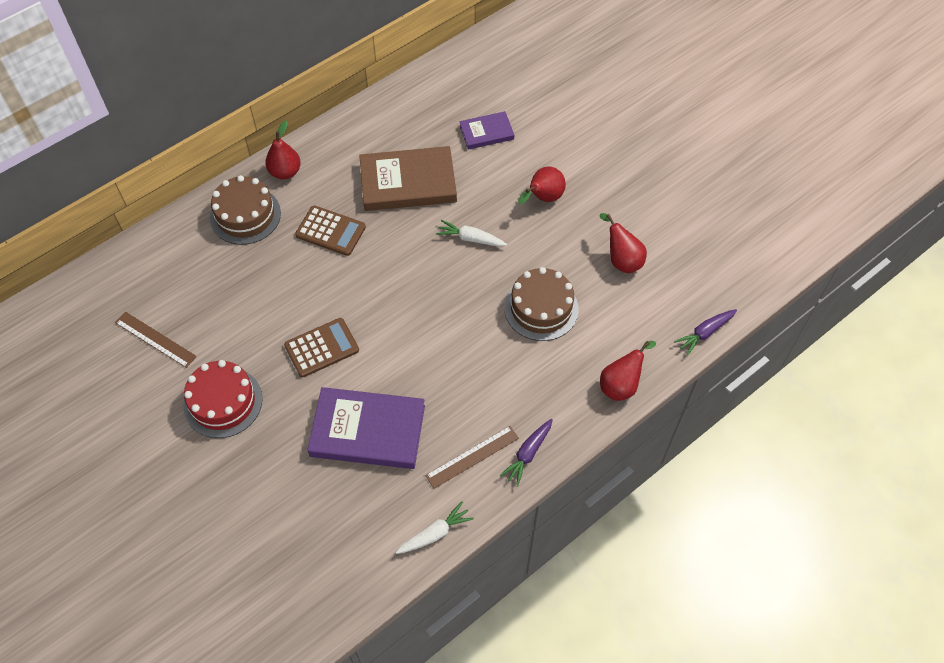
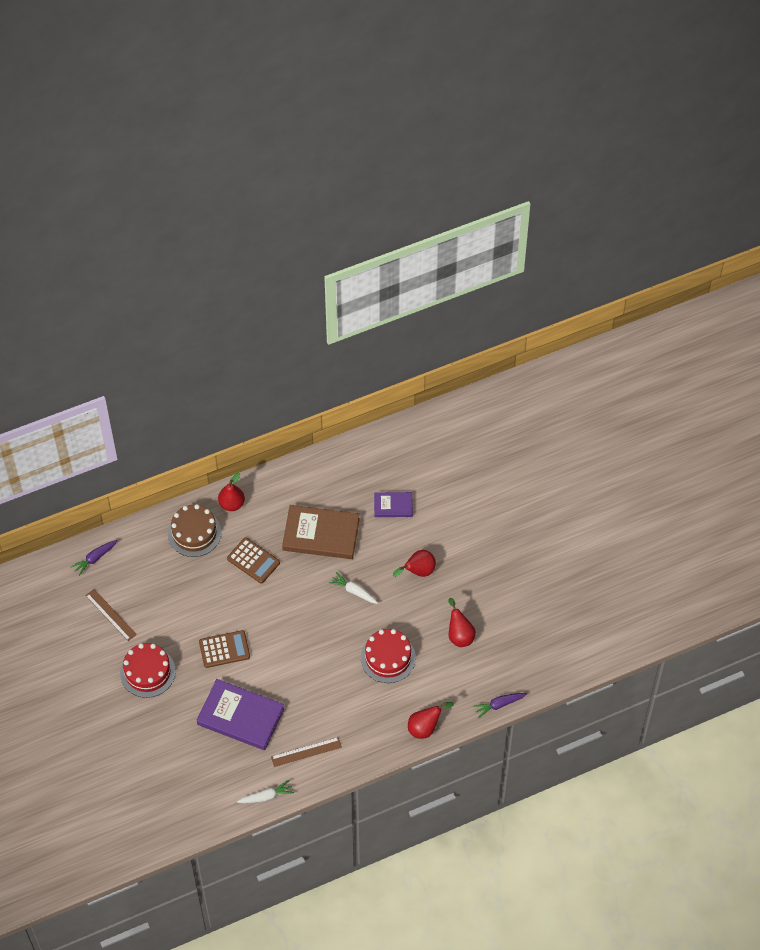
camera: 15 degrees right, 0 degrees up
purple carrot [500,419,553,487] -> purple carrot moved to [71,540,118,576]
brown cake [504,267,579,341] -> red cake [361,629,416,683]

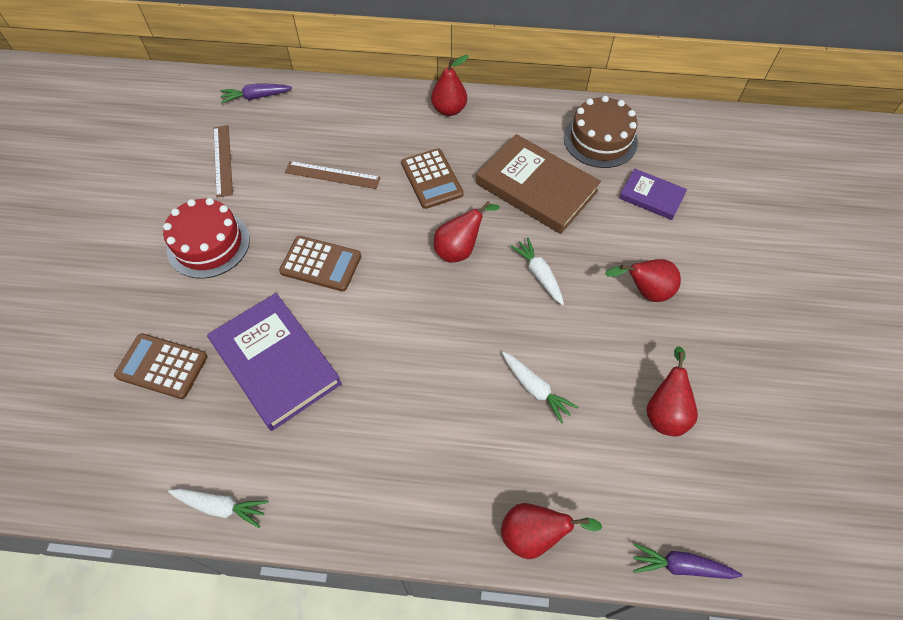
camera: 30 degrees right, 0 degrees up
brown cake [168,504,221,557] -> brown cake moved to [564,96,638,168]
brown ruler [271,737,342,767] -> brown ruler moved to [285,161,381,189]
red cake [361,629,416,683] -> white carrot [502,352,578,424]
none -> brown calculator [114,333,208,399]
none -> red pear [434,201,500,263]

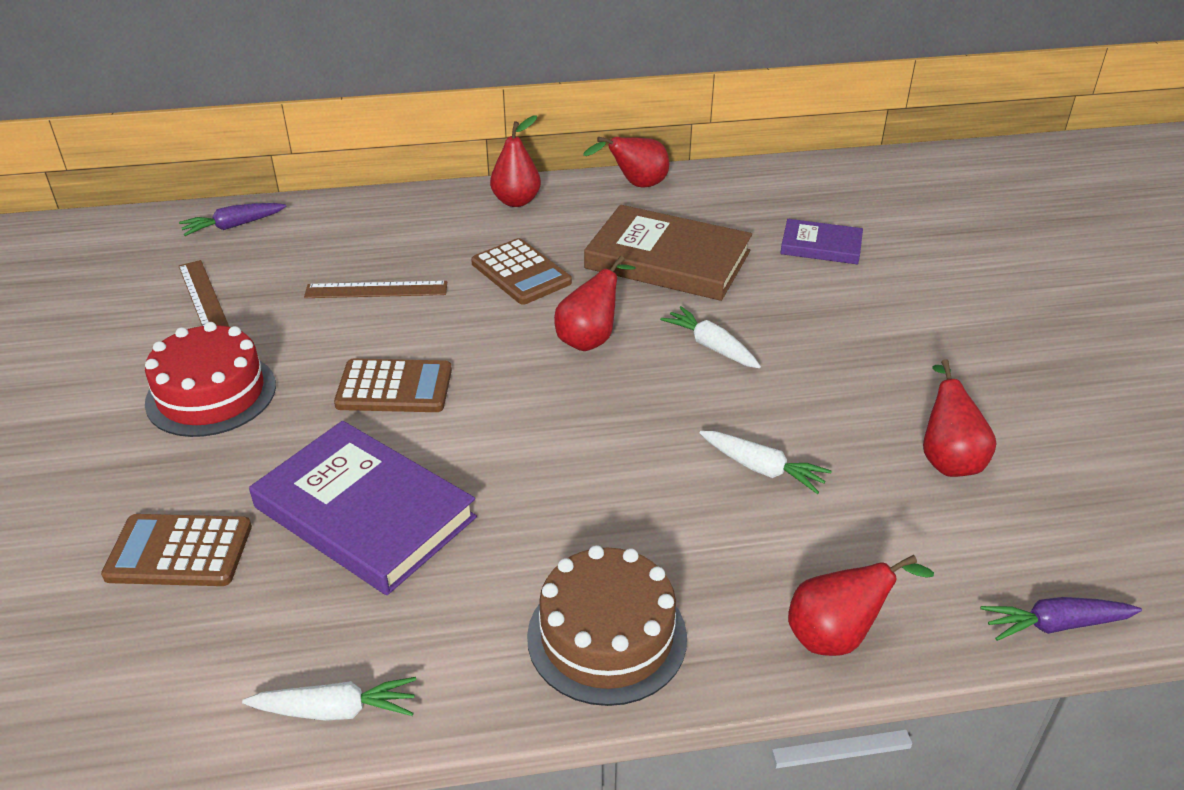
camera: 15 degrees left, 20 degrees down
brown cake [564,96,638,168] -> brown cake moved to [527,545,687,706]
red pear [605,259,681,302] -> red pear moved to [583,137,669,188]

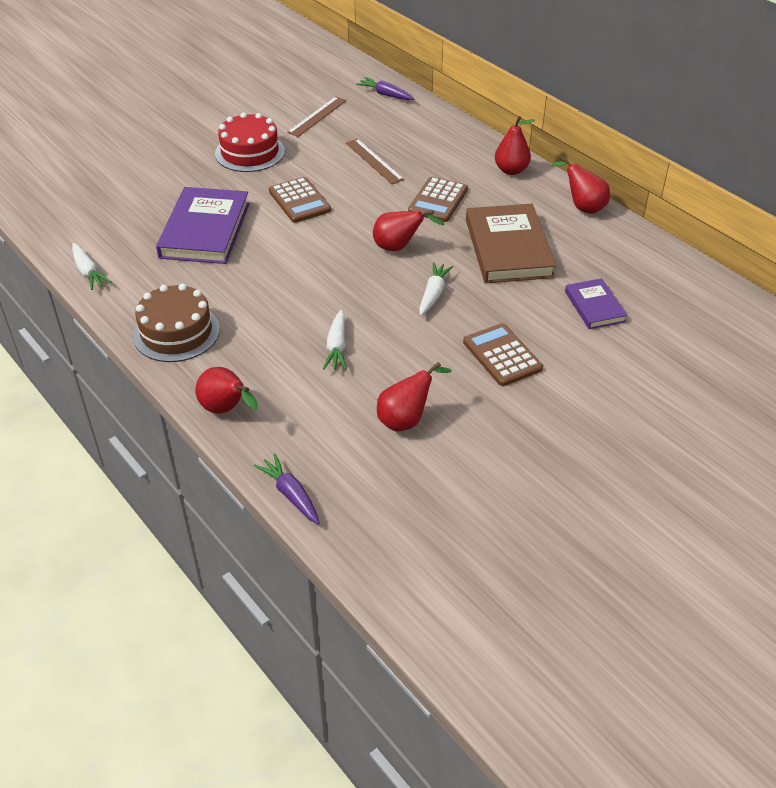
camera: 60 degrees right, 5 degrees up
brown calculator [101,514,252,586] -> brown calculator moved to [463,323,543,386]

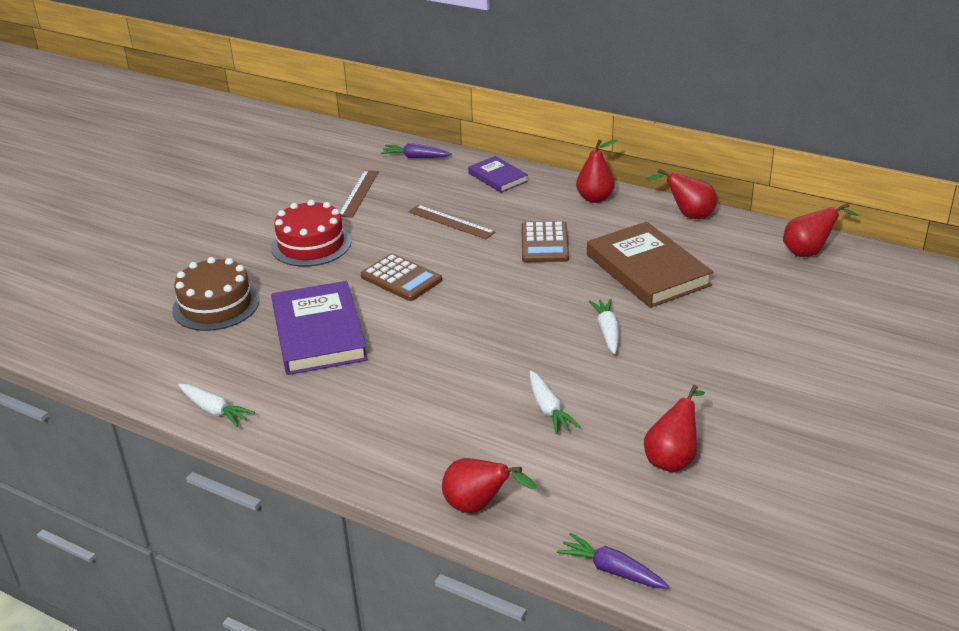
camera: 20 degrees left, 10 degrees down
brown cake [133,284,220,362] -> brown cake moved to [172,257,259,331]
red pear [373,210,445,251] -> red pear moved to [783,203,859,257]
brown calculator [463,323,543,386] -> none
purple book [565,278,627,329] -> purple book moved to [468,156,528,193]

